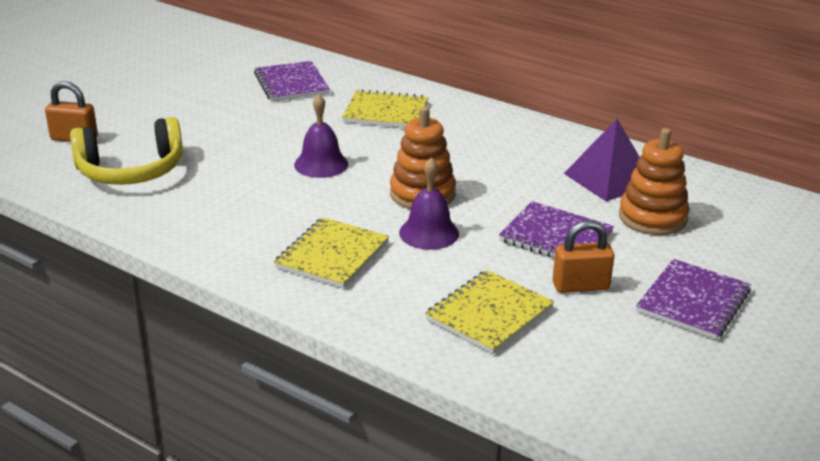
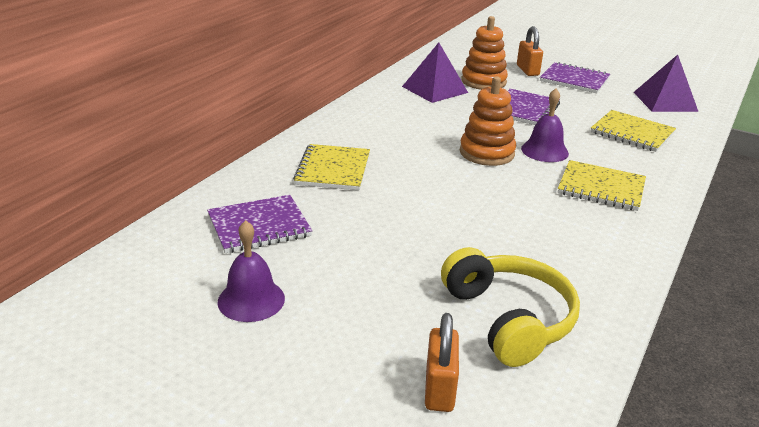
camera: 95 degrees left, 0 degrees up
purple bell [294,94,348,178] -> purple bell moved to [217,220,285,322]
orange padlock [553,220,614,293] -> orange padlock moved to [517,26,543,76]
none -> purple pyramid [633,55,699,112]

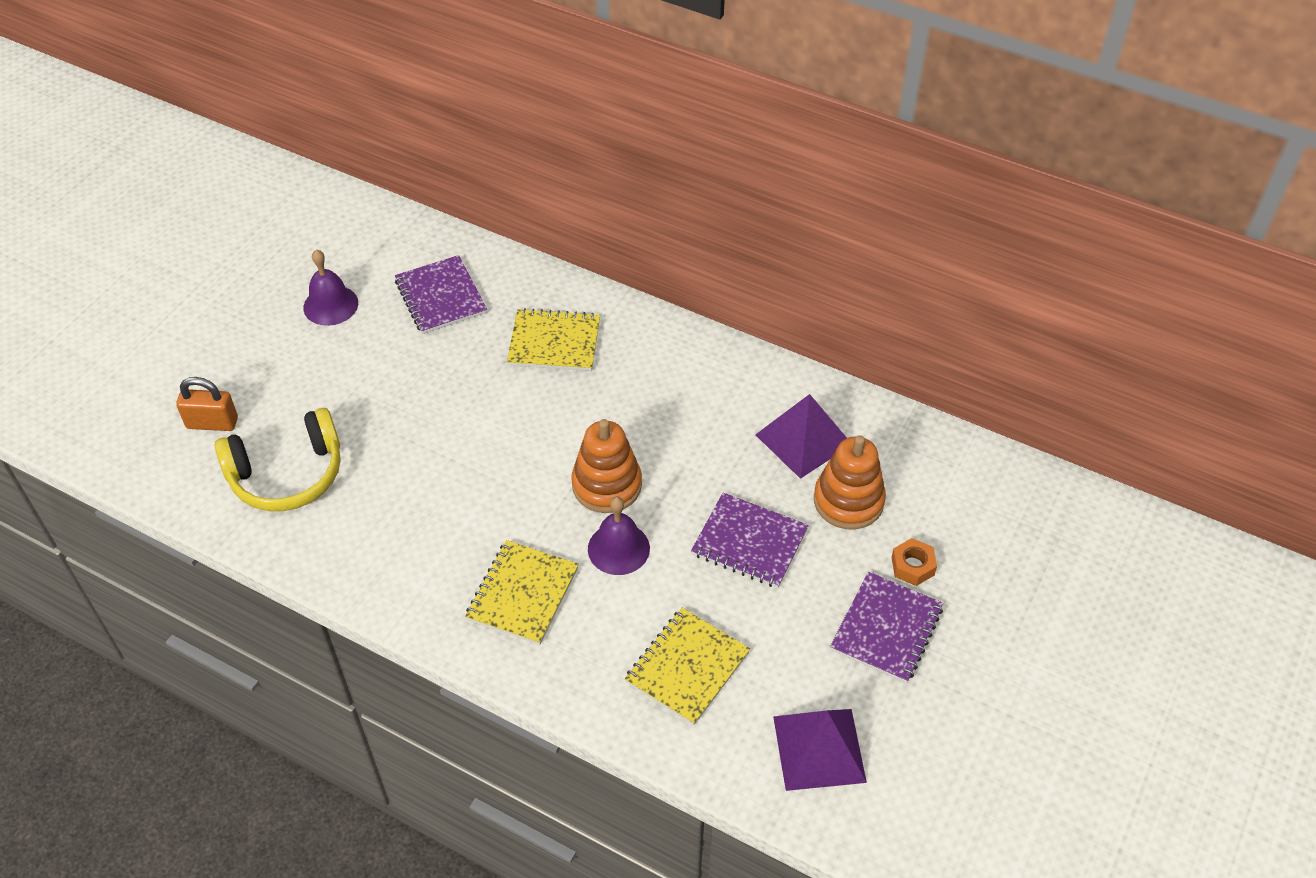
camera: 90 degrees right, 20 degrees up
orange padlock [517,26,543,76] -> orange nut [891,538,937,586]

